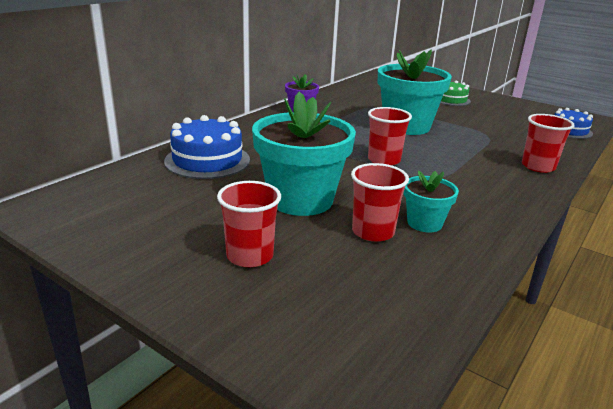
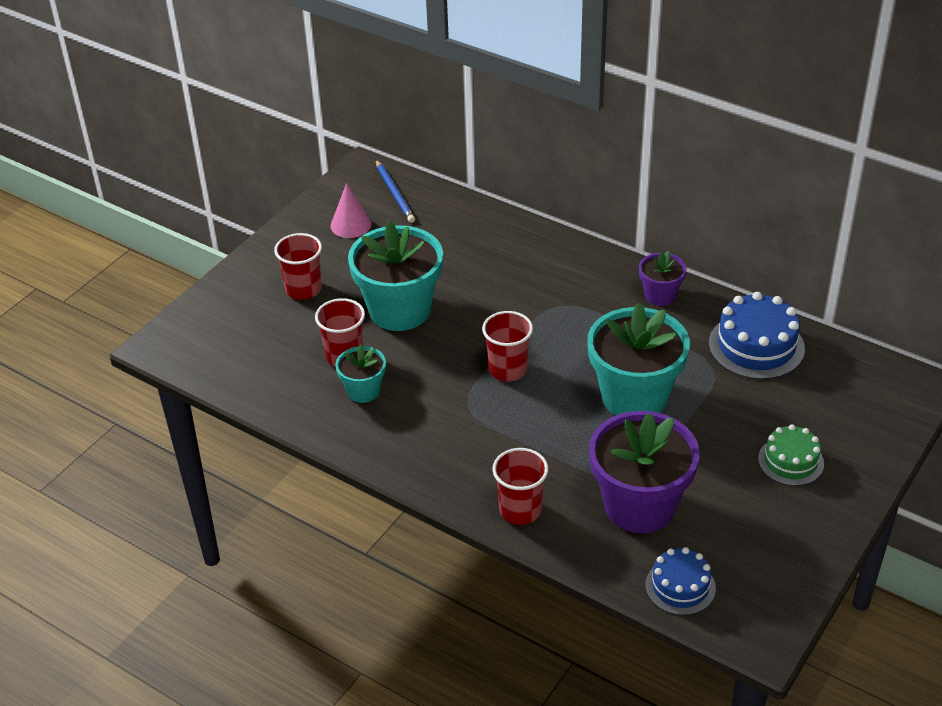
camera: 90 degrees right, 15 degrees up
blue cake [164,115,250,179] -> blue cake moved to [709,292,805,380]
none -> pink cone [331,183,371,238]
none -> blue pencil [376,160,415,223]
none -> purple flower pot [589,411,700,533]

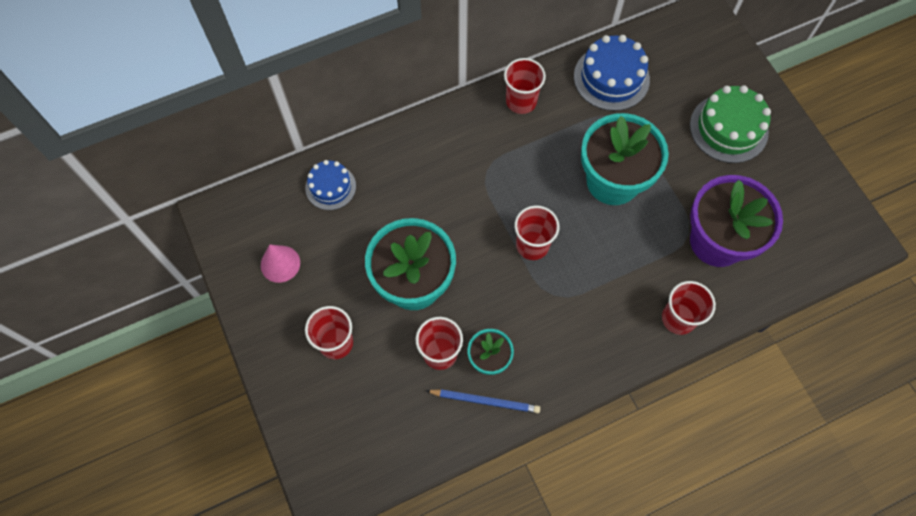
camera: 60 degrees left, 25 degrees up
blue pencil [376,160,415,223] -> blue pencil moved to [426,389,540,413]
purple flower pot [639,251,687,306] -> red cup [504,58,546,114]
blue cake [645,547,716,615] -> blue cake moved to [305,160,356,210]
green cake [758,424,824,486] -> green cake [690,85,771,163], size x1.59

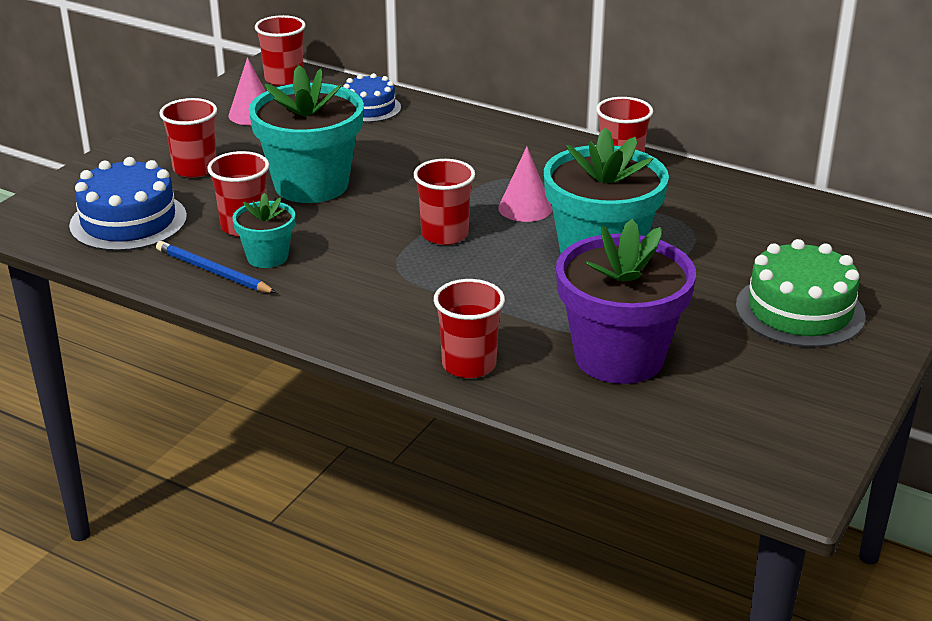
camera: 55 degrees right, 35 degrees down
blue pencil [426,389,540,413] -> blue pencil turned 150 degrees clockwise [156,241,276,293]
blue cake [574,35,650,111] -> blue cake moved to [69,157,187,251]
none -> red cup [255,15,306,86]
none -> pink cone [498,147,552,222]

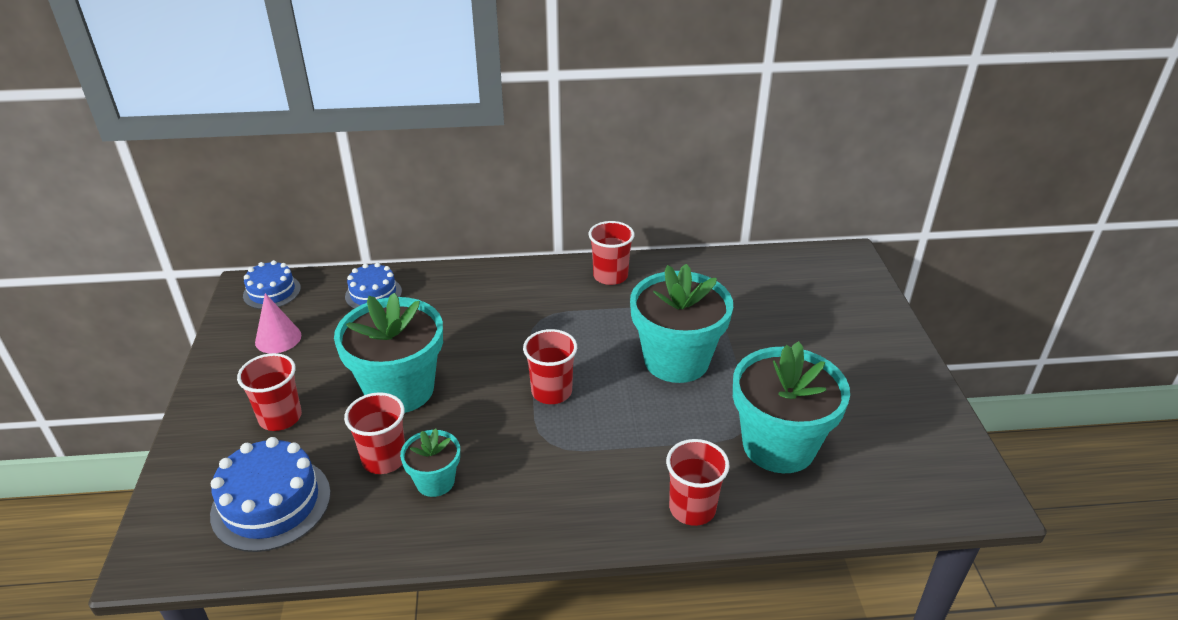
camera: 35 degrees left, 5 degrees up
blue pencil [156,241,276,293] -> none
red cup [255,15,306,86] -> blue cake [243,260,301,309]
pink cone [498,147,552,222] -> none
purple flower pot [556,219,696,384] -> turquoise flower pot [733,341,850,473]
green cake [736,239,865,348] -> none

